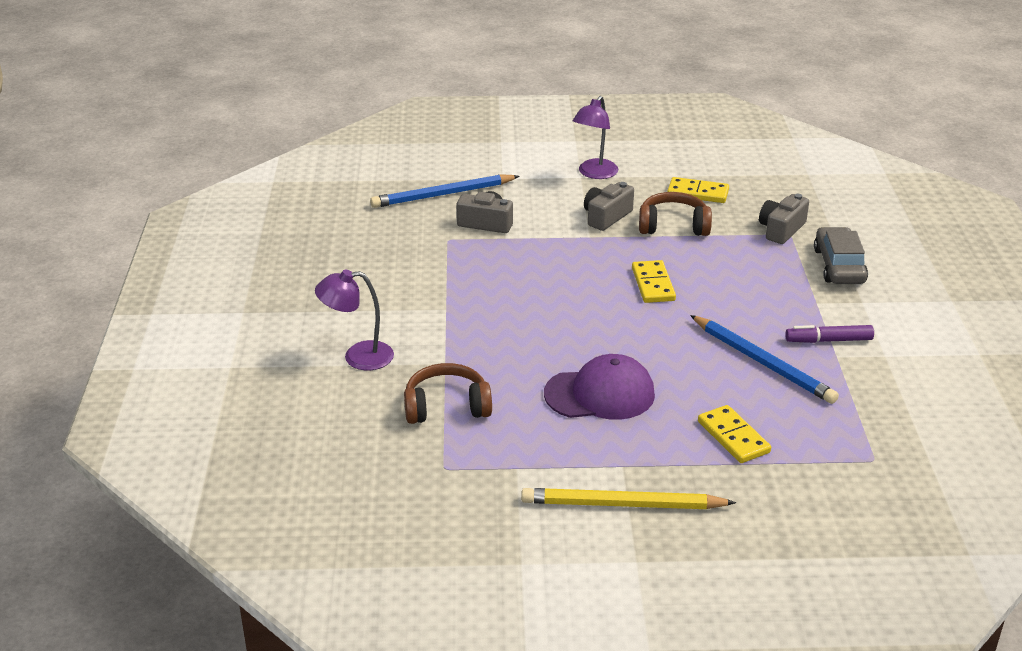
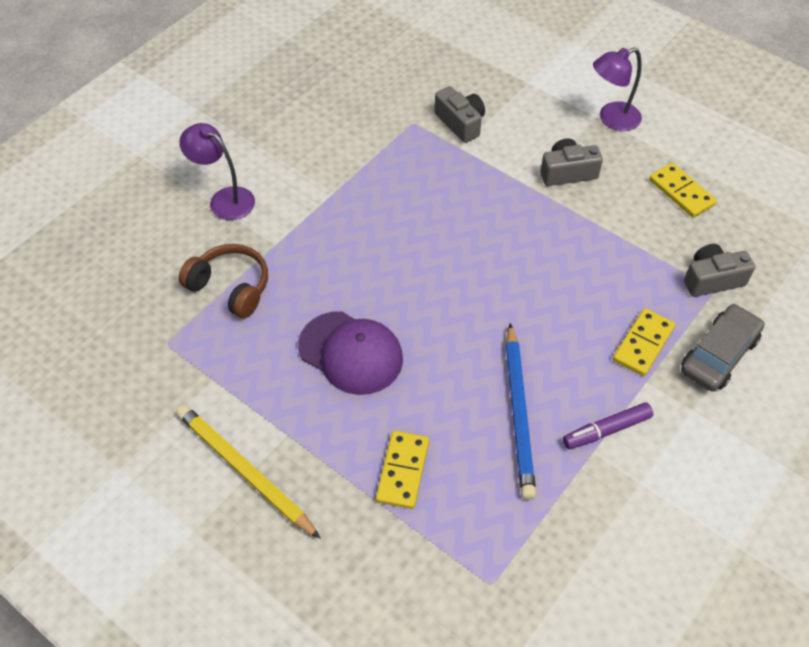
camera: 40 degrees right, 20 degrees up
blue pencil [370,174,519,208] -> none
yellow domino [632,260,676,303] -> yellow domino moved to [613,308,675,376]
brown headphones [639,192,712,236] -> none
purple marker [785,325,874,343] -> purple marker turned 60 degrees counterclockwise [563,402,653,449]

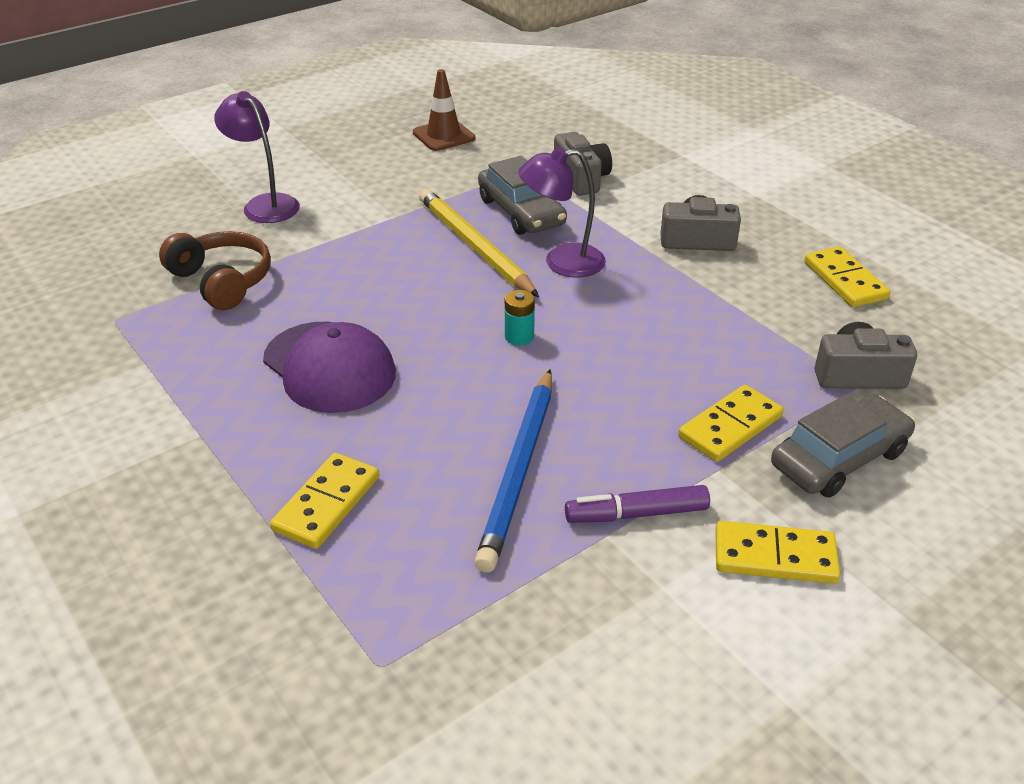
camera: 15 degrees right, 15 degrees down
yellow pencil [176,404,321,539] -> yellow pencil moved to [419,189,539,297]
purple lamp [593,47,642,131] -> purple lamp moved to [518,147,606,277]
none -> brown traffic cone [413,69,476,151]
none -> grey car [478,156,567,235]
none -> turquoise battery [505,290,535,346]
none -> yellow domino [716,521,840,584]

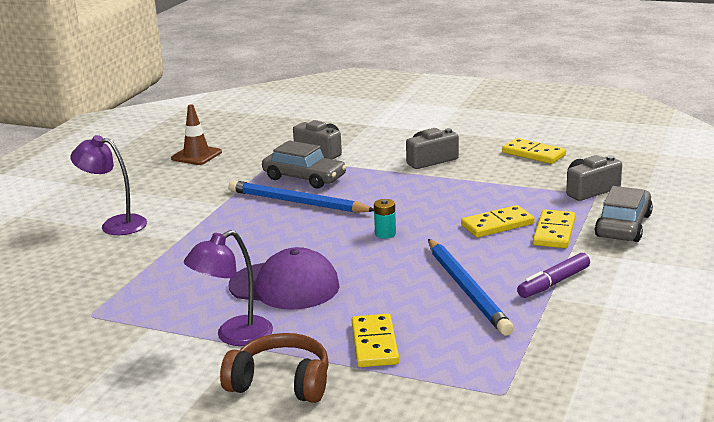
camera: 30 degrees left, 15 degrees down
brown headphones [159,231,271,310] -> brown headphones moved to [220,333,329,403]
yellow pencil [419,189,539,297] -> blue pencil [229,180,374,213]
purple lamp [518,147,606,277] -> purple lamp moved to [184,230,273,346]
yellow domino [716,521,840,584] -> yellow domino moved to [461,205,535,237]

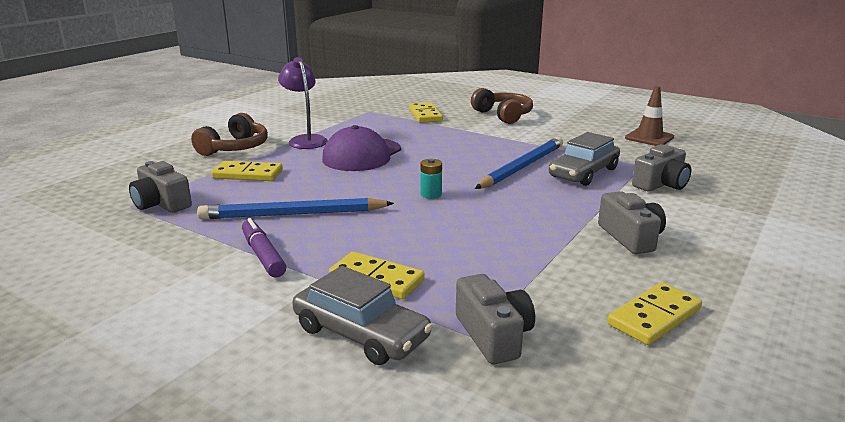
camera: 100 degrees right, 0 degrees up
purple lamp [70,135,147,235] -> brown headphones [471,88,533,124]
yellow domino [461,205,535,237] -> yellow domino moved to [409,102,443,123]
none -> grey camera [129,161,192,213]

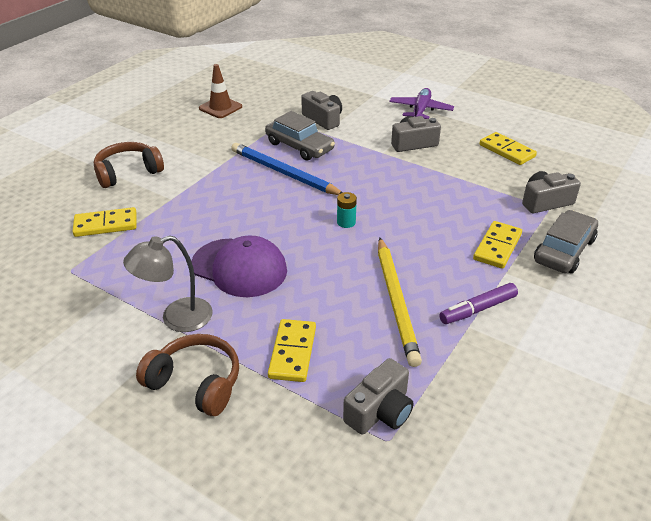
camera: 90 degrees left, 15 degrees up
blue pencil [197,198,394,219] -> yellow pencil [378,237,422,367]
purple lamp [278,57,328,149] -> grey lamp [123,235,213,332]
none -> purple plane [389,88,454,119]

